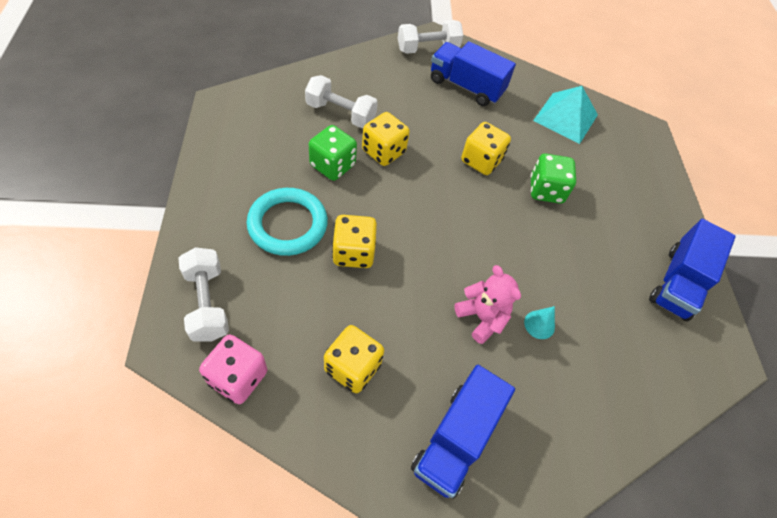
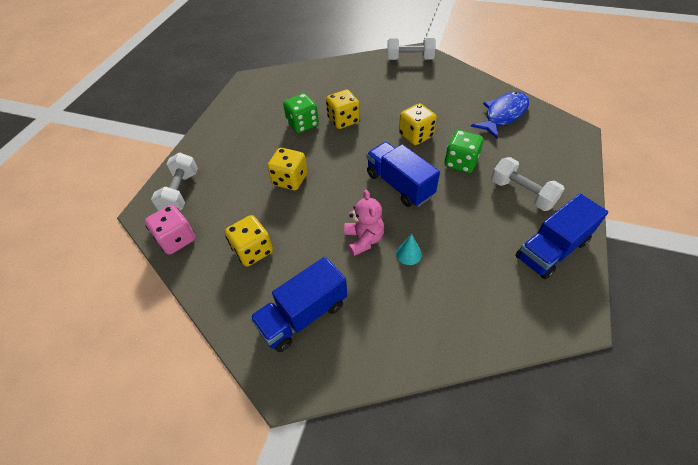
camera: 30 degrees right, 5 degrees down
turquoise ring [246,188,328,256] -> none
white dumbbell [305,75,378,128] -> white dumbbell moved to [491,157,565,211]
blue truck [431,41,516,106] -> blue truck moved to [366,142,440,207]
turquoise pyramid [533,86,598,144] -> blue fish [471,91,529,138]

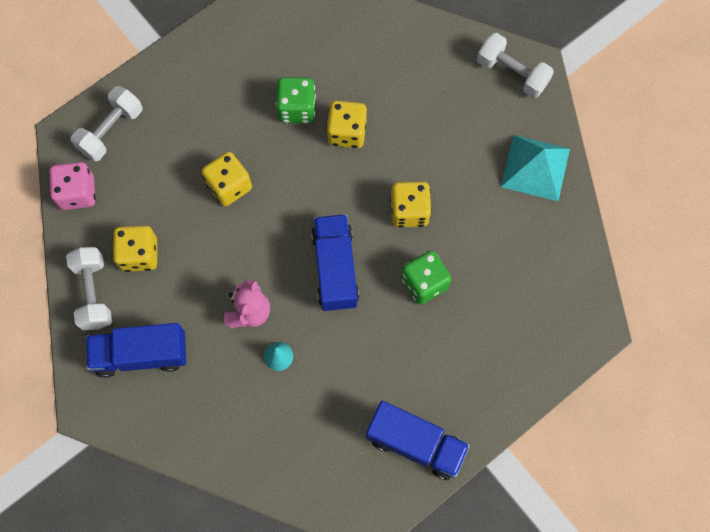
camera: 30 degrees right, 20 degrees up
blue fish [471,91,529,138] -> none
white dumbbell [491,157,565,211] -> white dumbbell moved to [66,247,112,330]
blue truck [515,194,608,279] -> blue truck turned 150 degrees counterclockwise [366,401,470,480]
none -> turquoise pyramid [501,135,570,201]

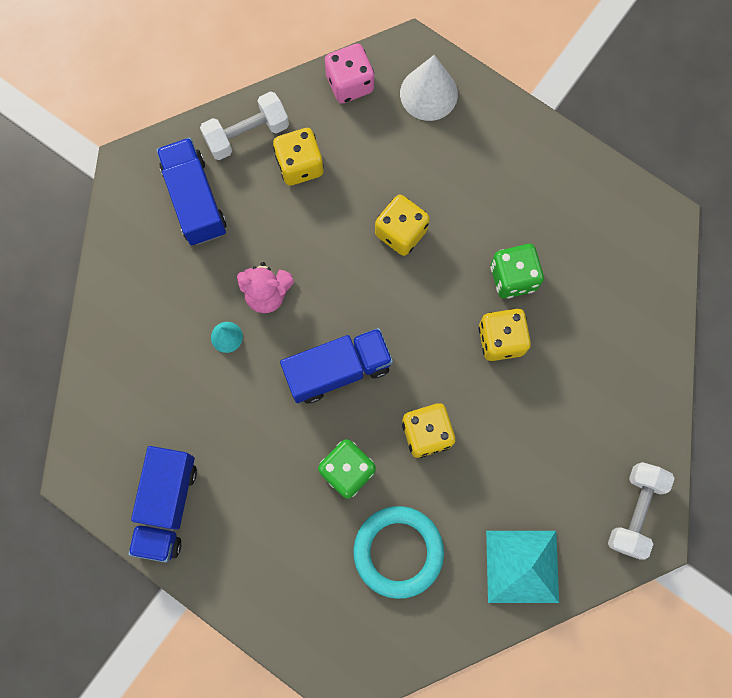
camera: 75 degrees right, 5 degrees up
white dumbbell [71,86,142,161] -> white cone [400,55,458,121]
none -> turquoise ring [353,506,444,599]

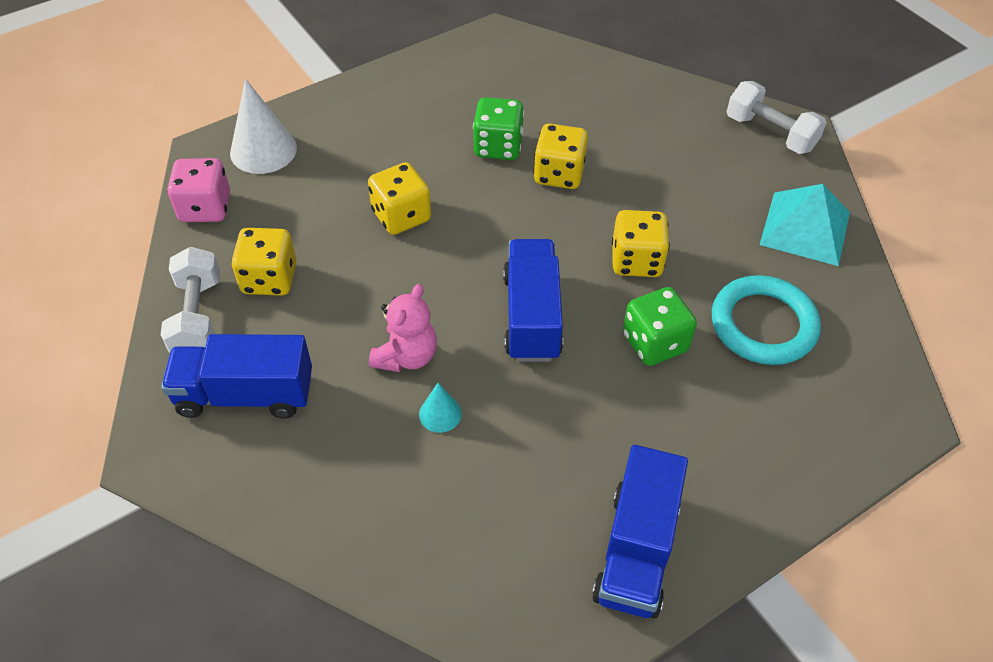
camera: 70 degrees left, 25 degrees down
blue truck [128,446,197,563] -> blue truck turned 75 degrees clockwise [592,445,688,618]

